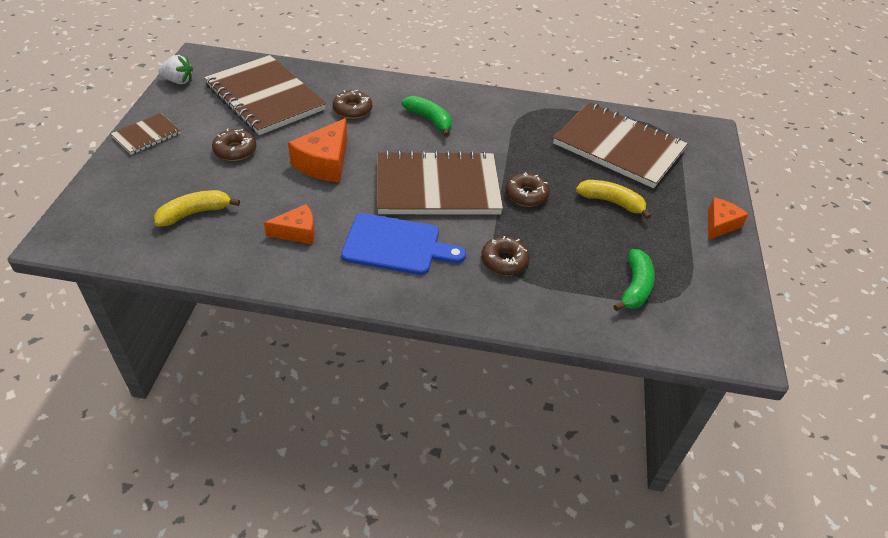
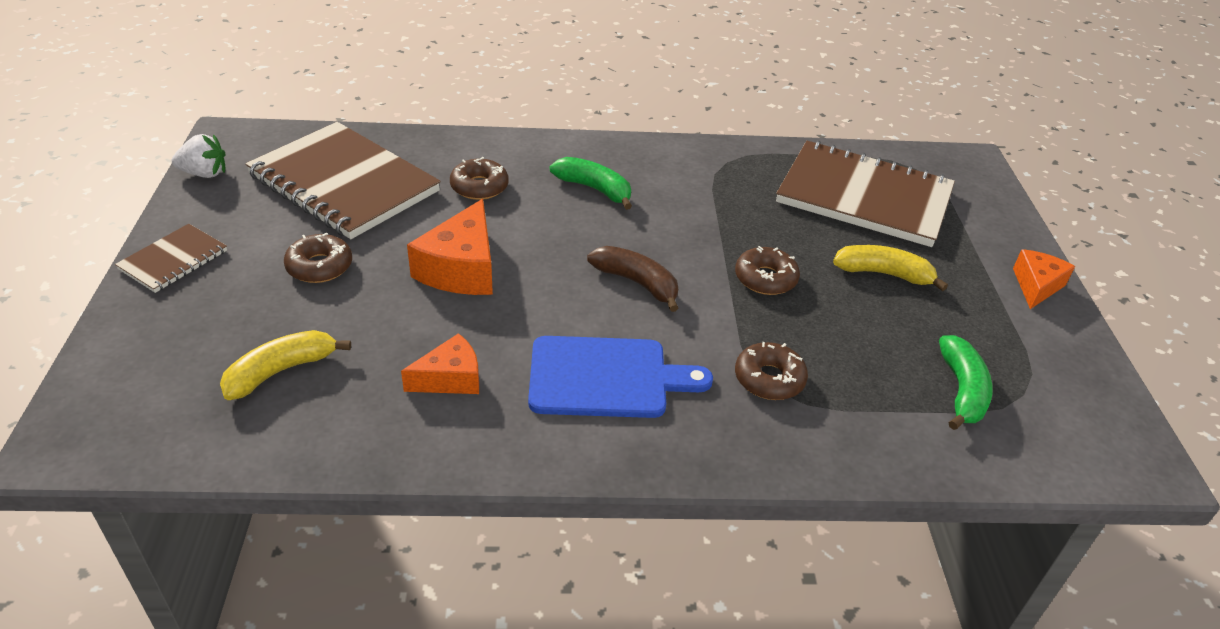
camera: 10 degrees left, 5 degrees down
brown notebook [377,150,503,215] -> brown banana [587,246,678,312]

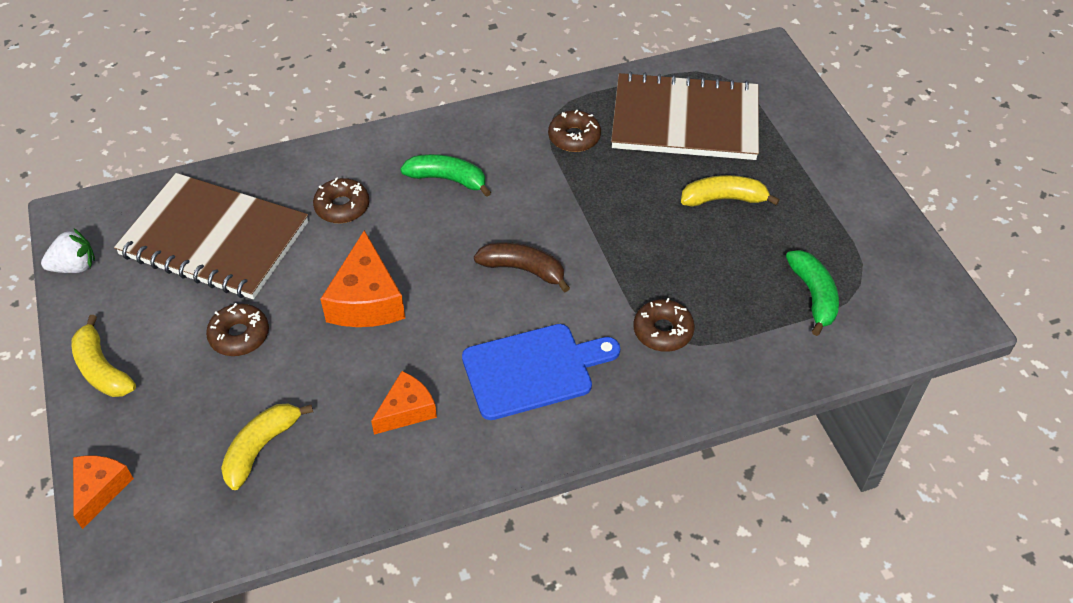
camera: 15 degrees left, 10 degrees up
brown notebook [115,224,227,293] -> yellow banana [72,315,136,397]
brown donut [735,246,800,295] -> brown donut moved to [548,110,601,152]
orange cheese [1013,249,1075,309] -> orange cheese moved to [73,456,134,529]

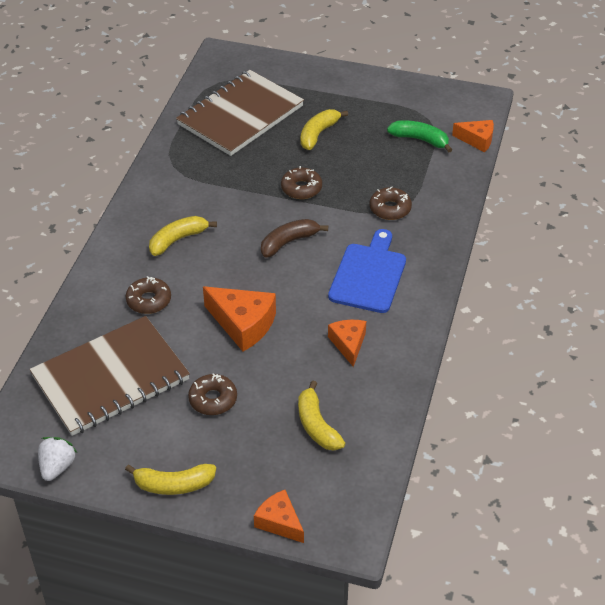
camera: 55 degrees left, 5 degrees down
green banana [400,154,491,197] -> yellow banana [149,216,217,256]
brown donut [548,110,601,152] -> brown donut moved to [281,166,322,199]
none -> orange cheese [452,120,494,152]

